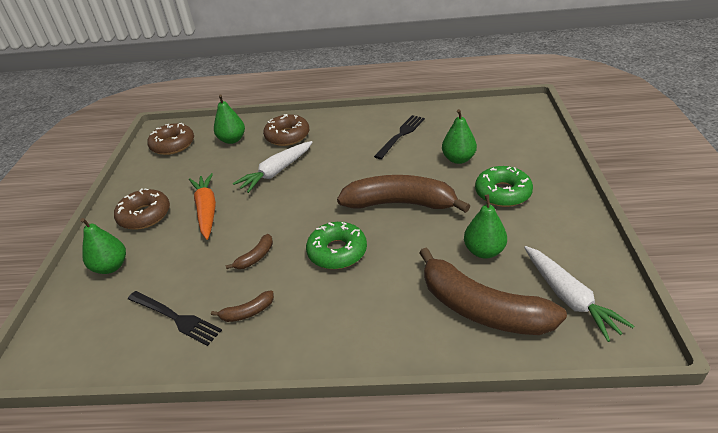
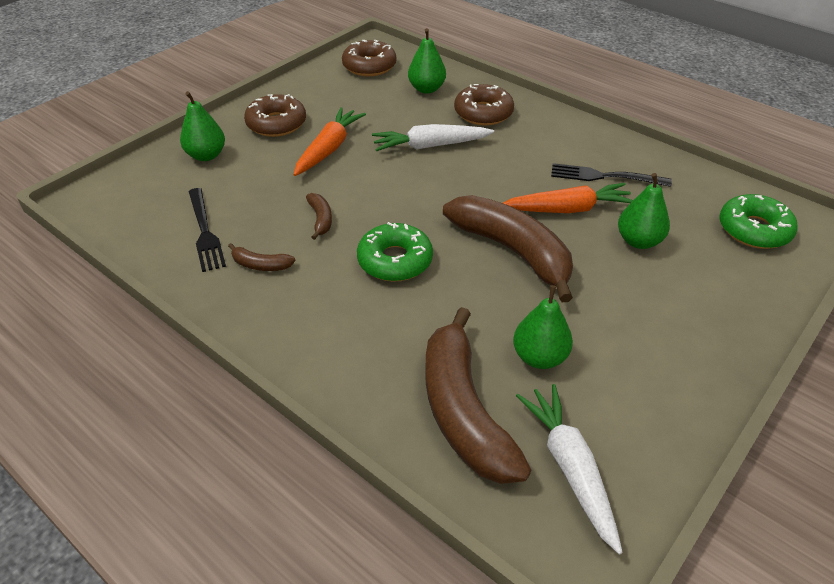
camera: 35 degrees right, 5 degrees up
brown banana [226,234,273,269] -> brown banana turned 90 degrees counterclockwise [306,193,332,240]
black fork [374,115,425,159] -> black fork turned 150 degrees counterclockwise [551,163,672,187]
green donut [475,166,533,207] -> green donut moved to [720,194,798,249]
white carrot [524,246,634,342] -> white carrot turned 150 degrees clockwise [516,384,623,555]
none -> orange carrot [503,183,633,213]

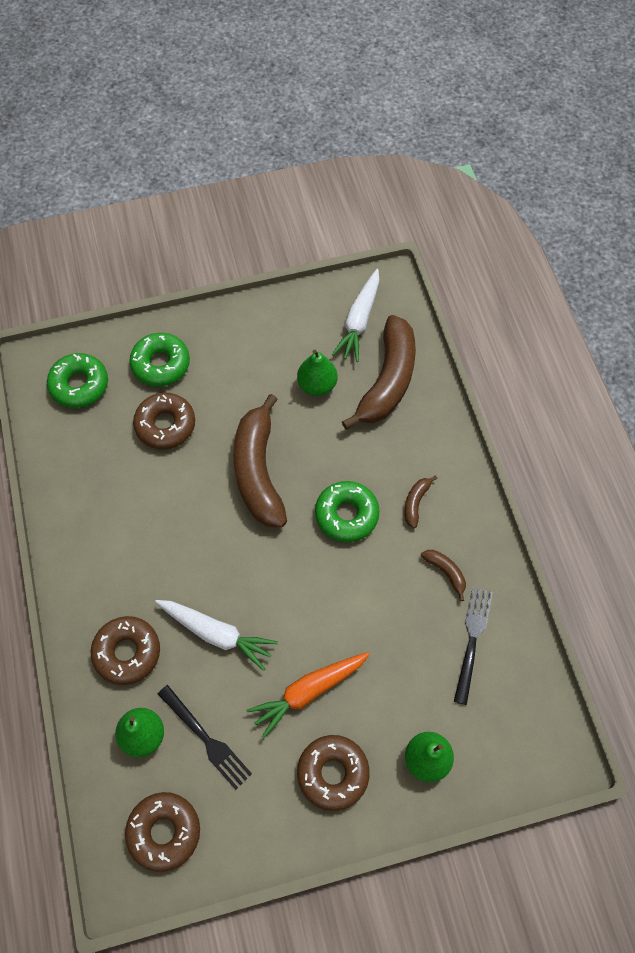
camera: 145 degrees left, 20 degrees up
brown banana [306,193,332,240] -> brown banana moved to [405,476,437,528]
orange carrot [503,183,633,213] -> none
black fork [551,163,672,187] -> black fork moved to [158,685,252,790]
green pear [618,173,670,249] -> brown donut [133,393,195,449]
none -> green donut [129,333,190,386]

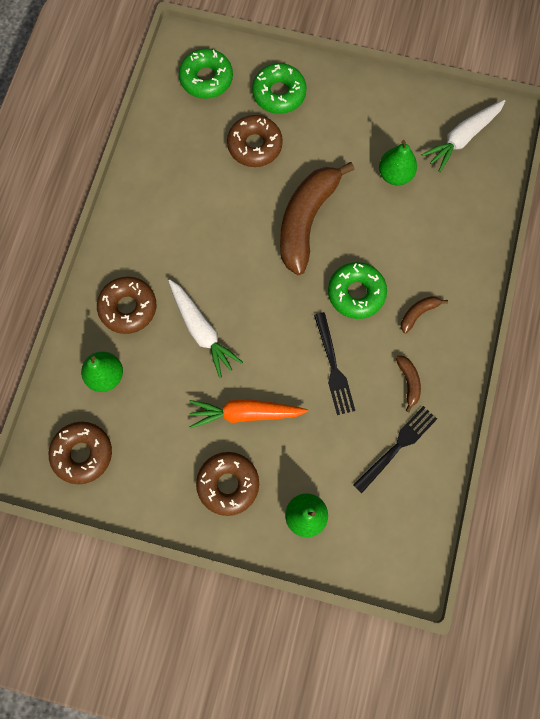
camera: 30 degrees right, 10 degrees up
black fork [158,685,252,790] -> black fork moved to [314,312,355,415]
brown banana [342,315,416,430] -> none

